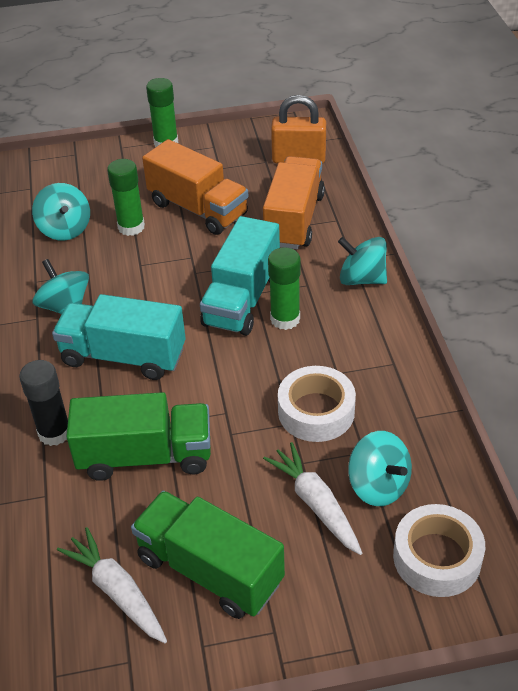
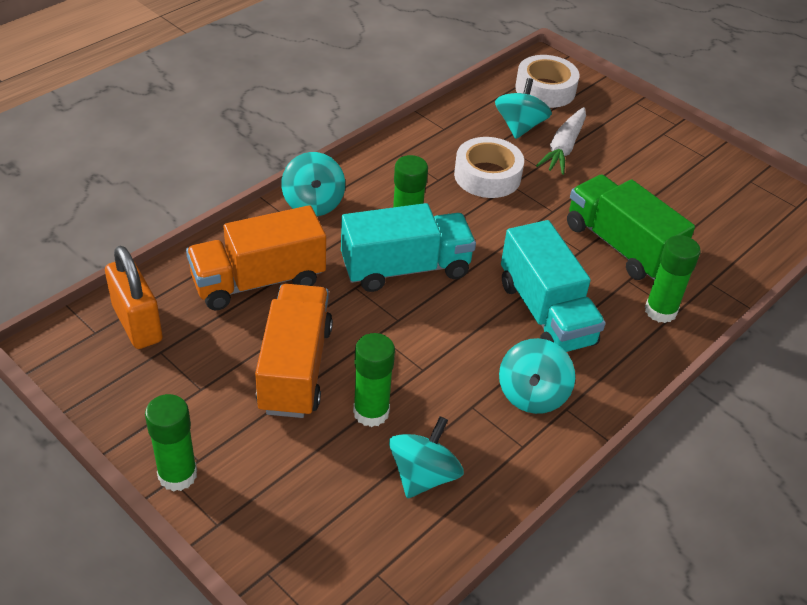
camera: 130 degrees left, 0 degrees up
black glue stick [19,360,68,446] -> green glue stick [645,235,701,323]
white carrot [57,527,167,643] -> none
green truck [131,491,285,619] -> none

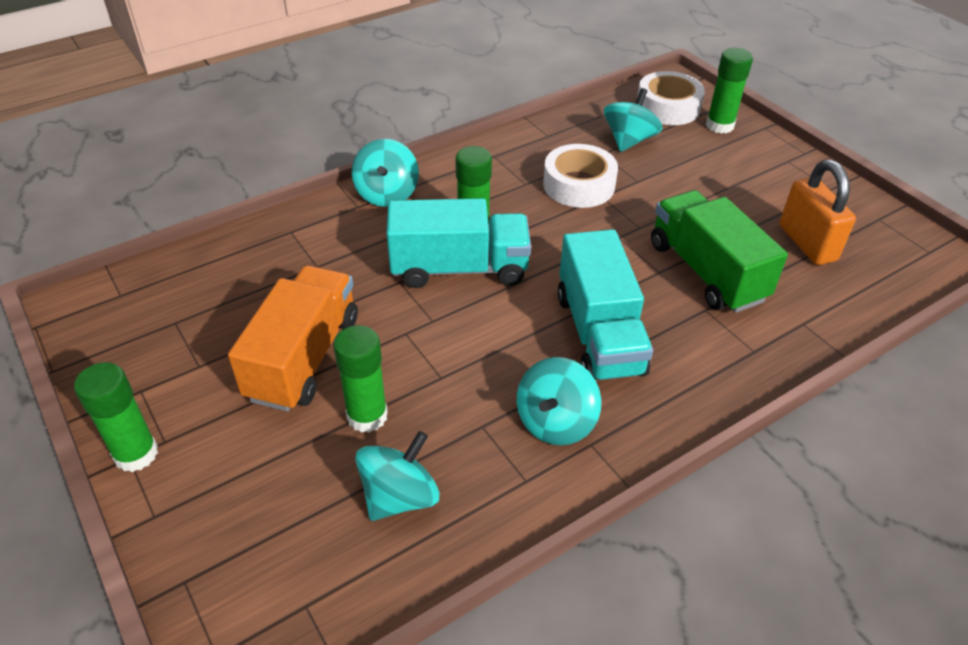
camera: 15 degrees right, 0 degrees up
orange padlock [105,246,163,349] -> orange padlock moved to [780,160,856,265]
orange truck [186,205,326,310] -> none
white carrot [536,107,586,175] -> none
green glue stick [645,235,701,323] -> green glue stick moved to [706,48,753,134]

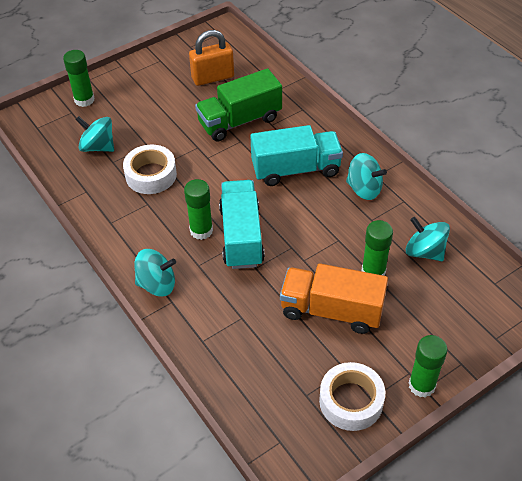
camera: 90 degrees left, 5 degrees up
white tape [637,71,705,125] -> white tape moved to [319,362,385,431]

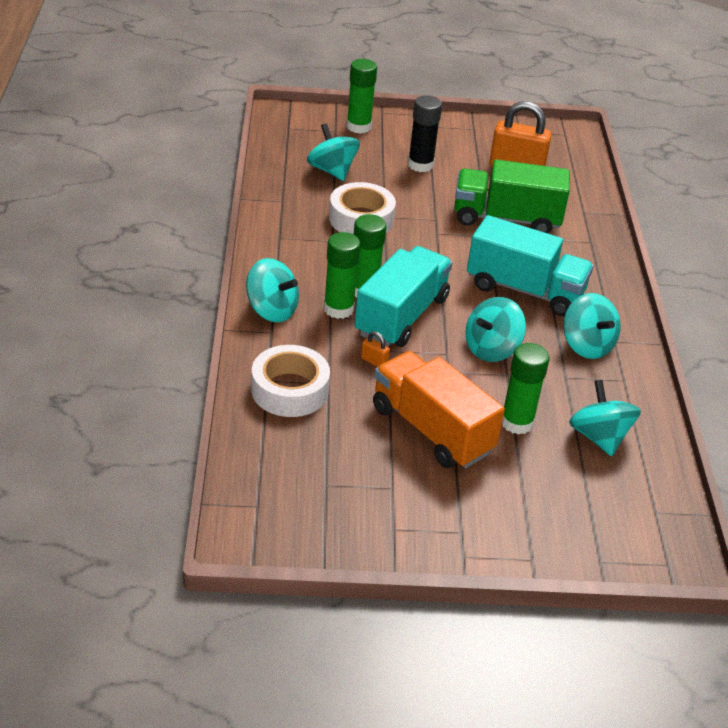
camera: 30 degrees right, 10 degrees down
white tape [319,362,385,431] -> white tape moved to [251,345,330,417]
green glue stick [409,335,448,398] -> green glue stick moved to [324,232,360,319]
none -> orange padlock [361,331,390,367]
none -> black glue stick [408,95,442,172]
none -> turquoise spinning top [465,297,526,362]

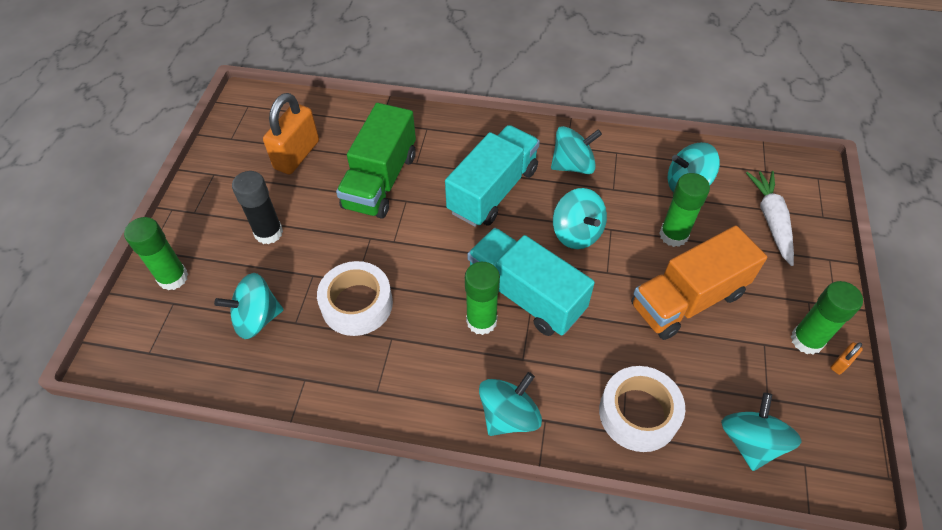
camera: 75 degrees left, 15 degrees up
green glue stick [324,232,360,319] -> green glue stick moved to [791,281,863,355]
orange padlock [361,331,390,367] -> orange padlock moved to [830,342,863,375]
none -> turquoise spinning top [721,392,801,471]
none -> white carrot [746,171,794,266]

